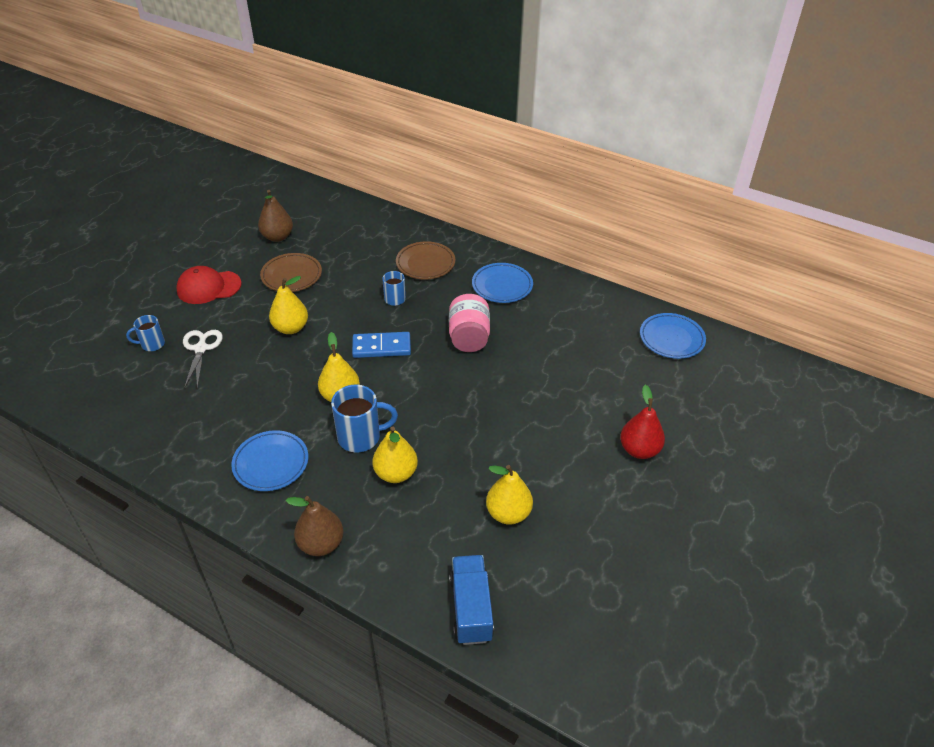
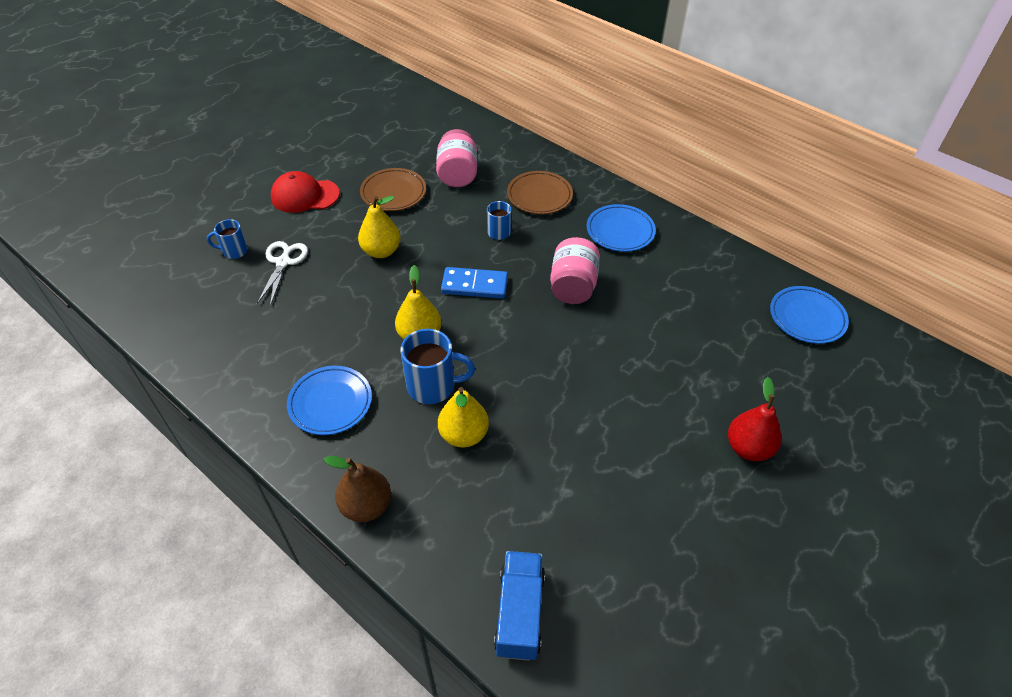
camera: 10 degrees right, 5 degrees up
brown pear [258,190,293,242] -> none
yellow pear [486,465,533,525] -> none
none -> pink jar [436,129,477,187]

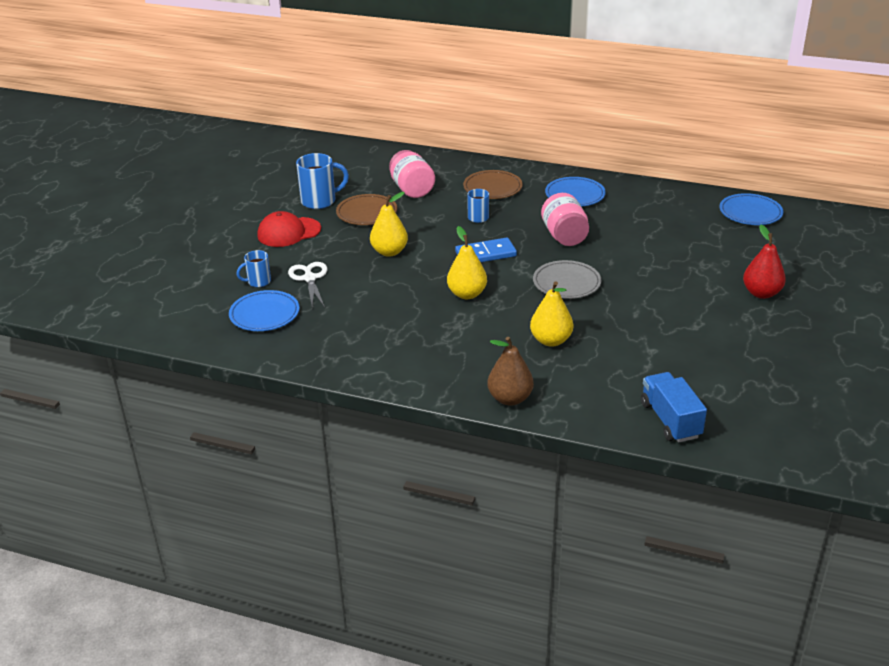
camera: 20 degrees left, 15 degrees down
blue plate [287,366,372,435] -> blue plate moved to [229,290,300,331]
blue mug [401,329,475,404] -> blue mug moved to [296,153,349,209]
none -> grey plate [533,260,601,299]

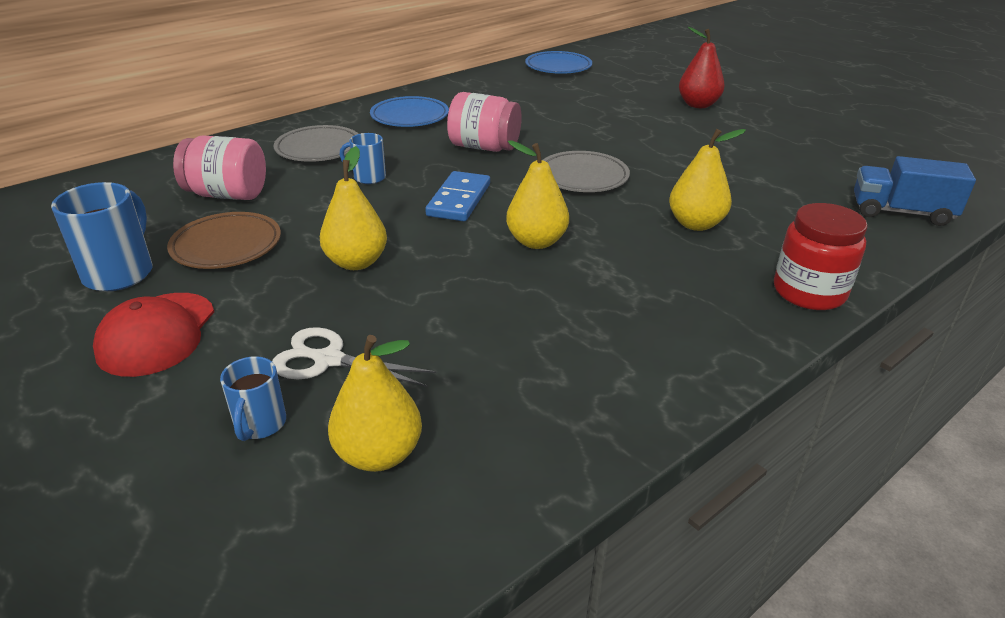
camera: 60 degrees left, 0 degrees up
blue plate [229,290,300,331] -> yellow pear [328,335,422,472]
brown plate [463,170,523,199] -> grey plate [274,125,358,162]
brown pear [487,337,534,406] -> red jar [774,203,868,310]

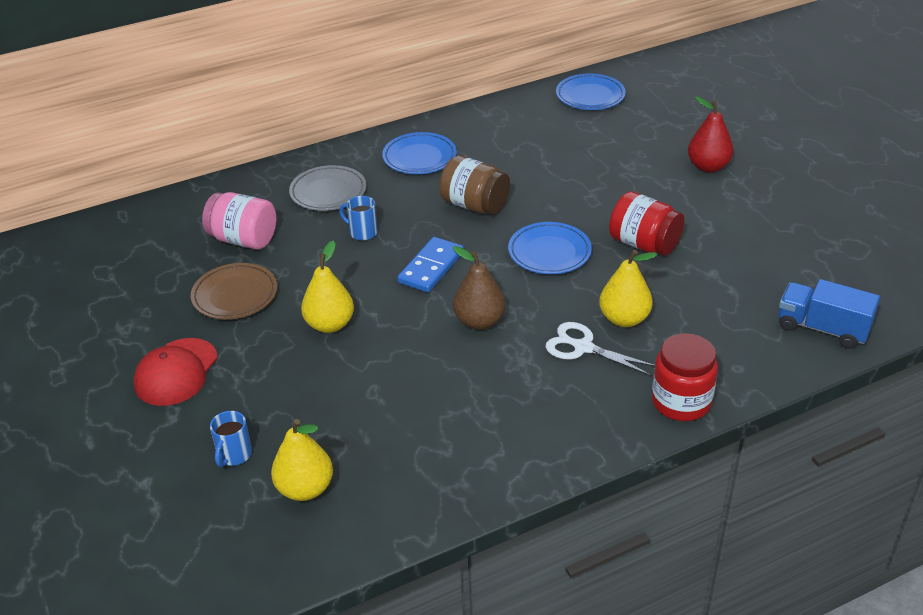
camera: 15 degrees right, 5 degrees up
blue mug [51,182,152,292] -> none
white scissors [272,327,436,387] -> white scissors moved to [546,322,655,376]
pink jar [447,92,522,152] -> brown jar [439,155,510,215]
yellow pear [506,140,569,249] -> brown pear [453,246,505,330]
grey plate [543,151,630,192] -> blue plate [508,222,592,274]
none -> red jar [609,191,684,256]

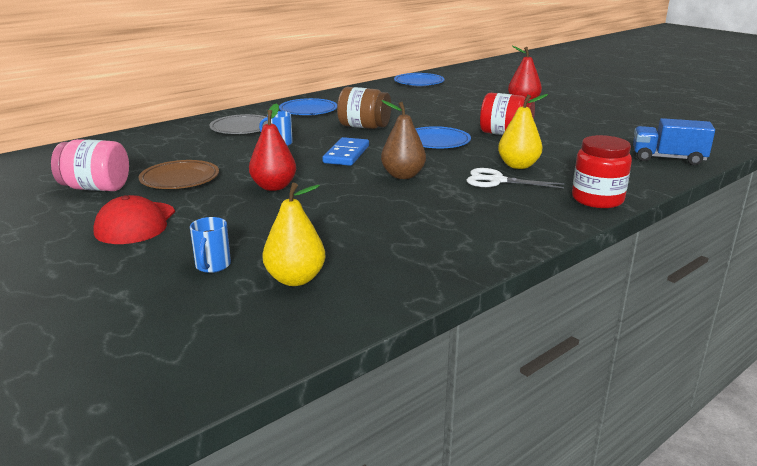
camera: 15 degrees left, 15 degrees down
pink jar [202,192,276,249] -> pink jar moved to [51,139,129,191]
yellow pear [301,240,354,333] -> red pear [249,104,296,191]

